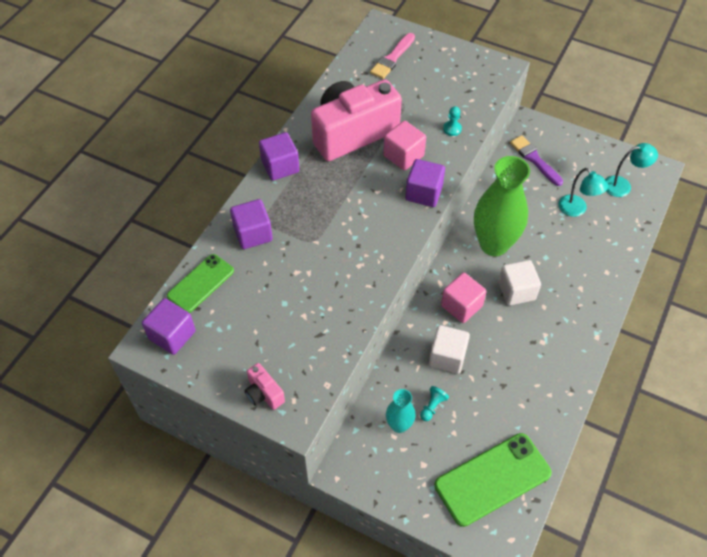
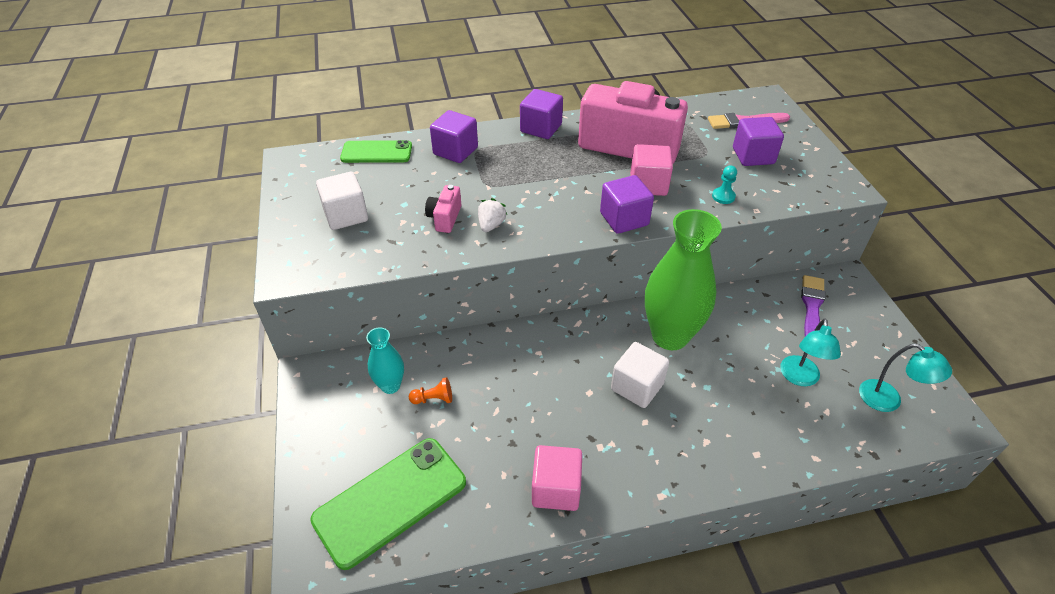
camera: 50 degrees right, 10 degrees down
purple cube [142,298,196,355] -> purple cube moved to [733,117,784,166]
pink camera [244,363,285,410] -> pink camera moved to [425,185,461,233]
turquoise pawn [420,386,449,421] -> orange pawn [409,377,452,404]
white cube [429,325,470,374] -> white cube moved to [316,172,368,230]
green phone [434,433,552,527] -> green phone turned 60 degrees counterclockwise [310,438,466,570]
pink cube [441,273,487,323] -> pink cube moved to [532,445,583,511]
none -> white strawberry [478,198,507,232]

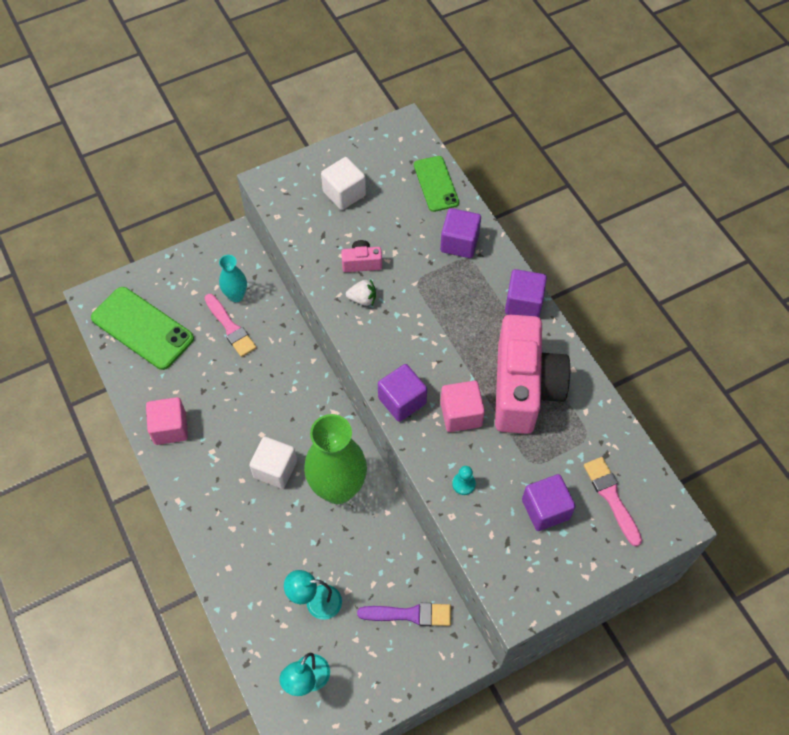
camera: 75 degrees right, 15 degrees up
orange pawn [409,377,452,404] -> pink brush [205,294,257,357]

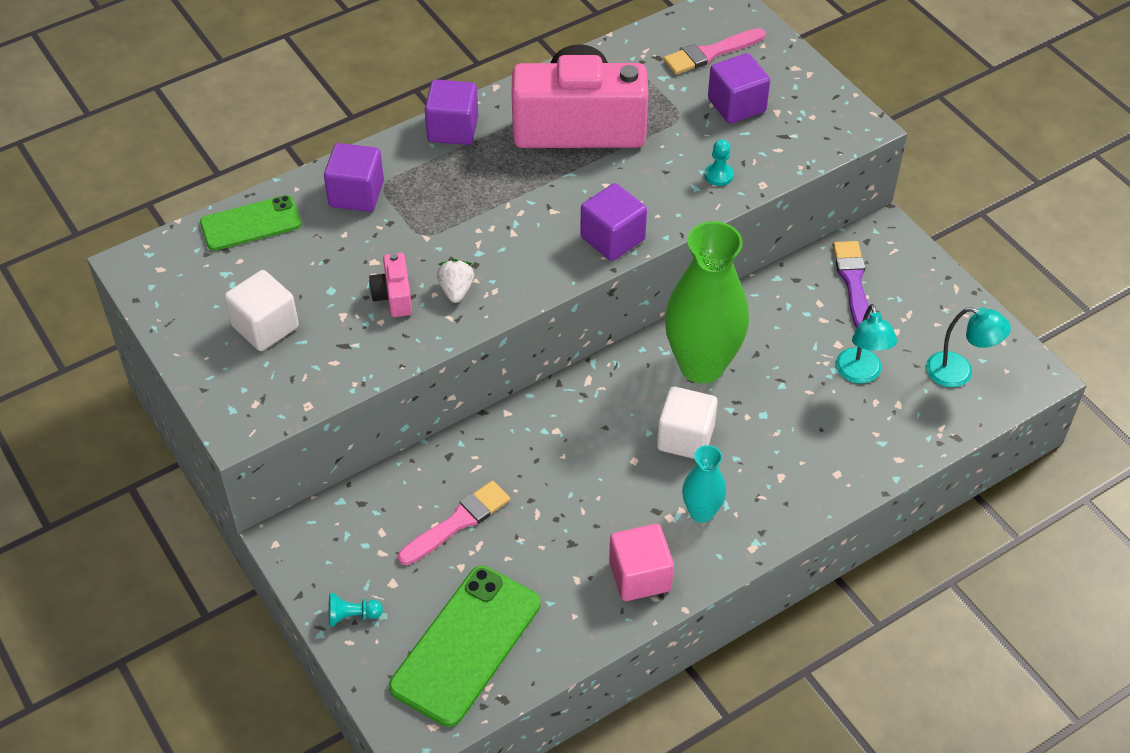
camera: 95 degrees left, 10 degrees down
turquoise vase [219,255,247,302] -> turquoise vase moved to [682,445,726,523]
pink cube [440,381,485,432] -> none
none -> turquoise pawn [329,593,383,626]

